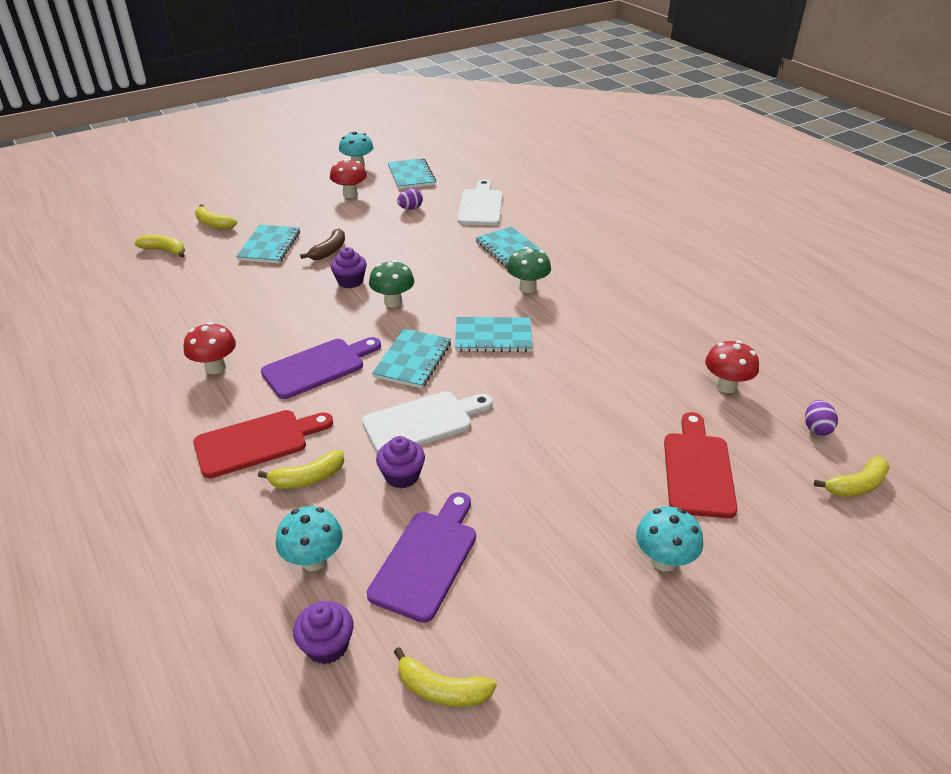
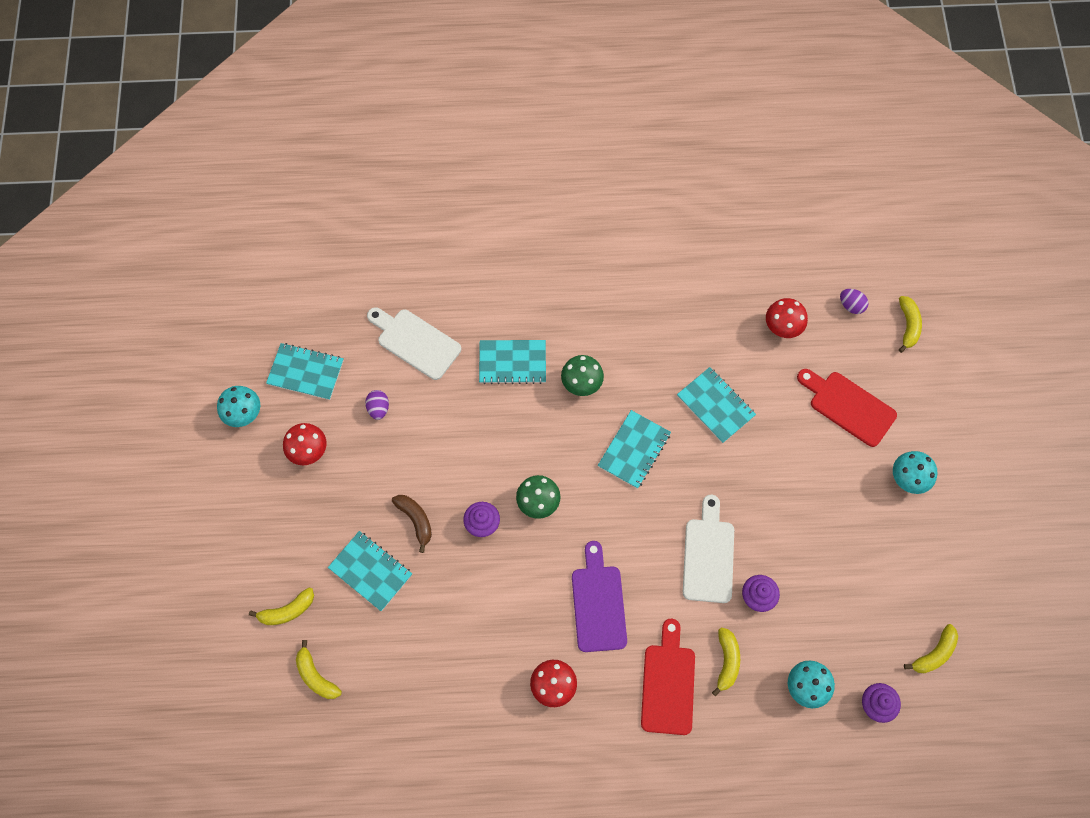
camera: 60 degrees left, 30 degrees up
yellow banana [134,234,185,258] -> yellow banana turned 90 degrees counterclockwise [296,640,342,699]
purple cutting board [367,492,476,623] -> none
turquoise notebook [372,329,451,388] -> turquoise notebook moved to [677,367,756,443]

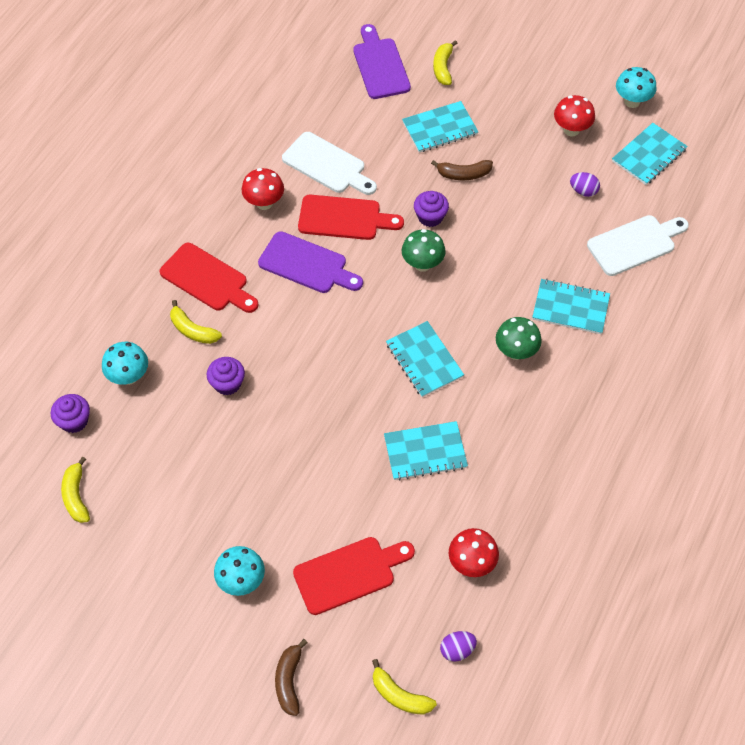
camera: 120 degrees right, 10 degrees down
yellow banana [296,640,342,699] -> purple cutting board [353,24,411,99]
turquoise notebook [479,340,546,384] -> turquoise notebook turned 75 degrees clockwise [532,279,610,334]
white cutting board [683,495,734,603] -> white cutting board moved to [282,132,377,195]
none -> brown banana [275,639,308,716]
none -> red cutting board [298,195,404,240]

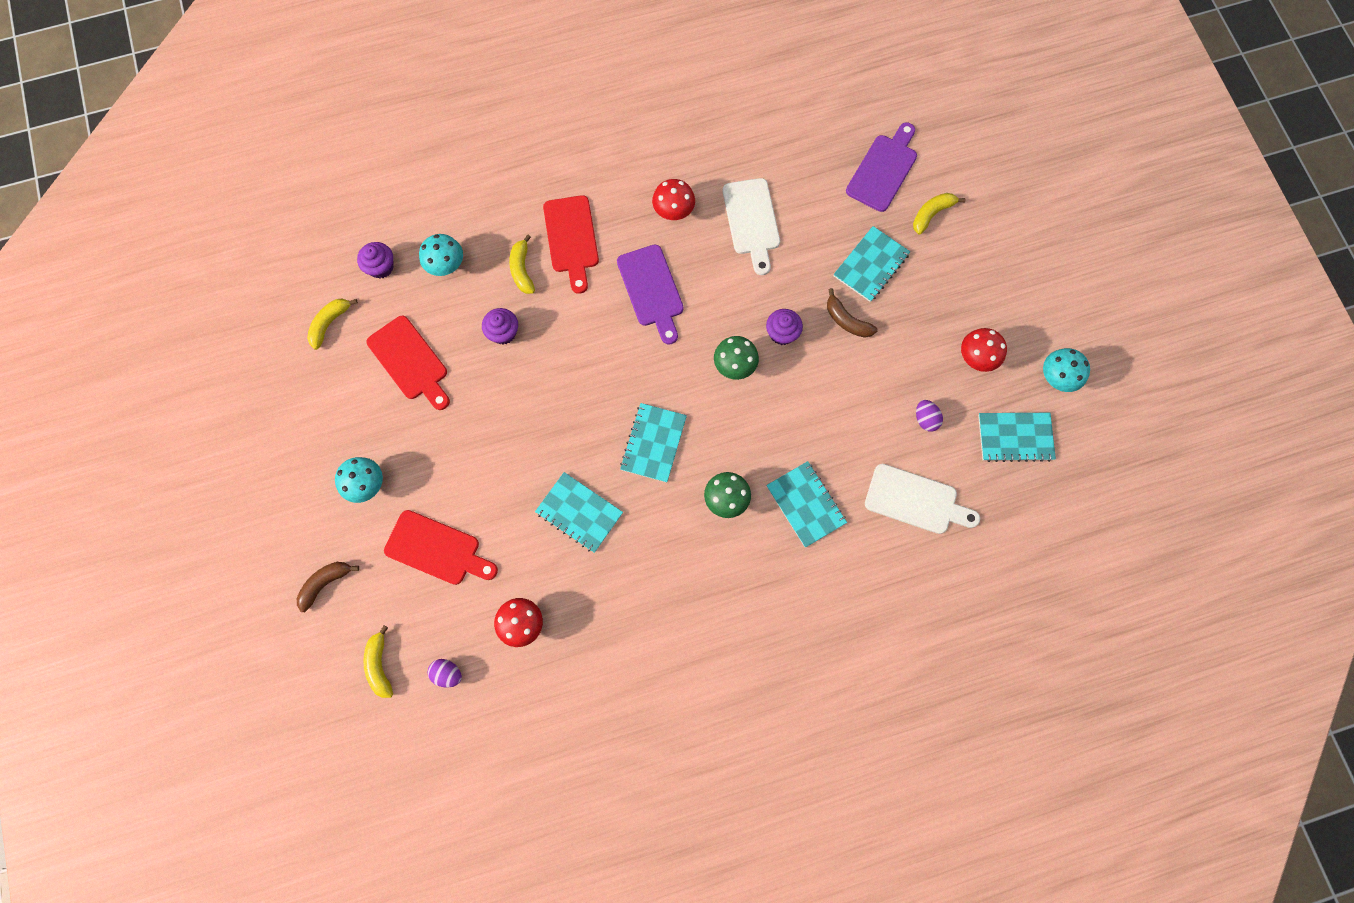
camera: 45 degrees right, 15 degrees up
red cutting board [298,195,404,240] -> red cutting board moved to [367,316,450,410]
turquoise notebook [402,101,479,153] -> turquoise notebook turned 75 degrees counterclockwise [834,226,910,302]

